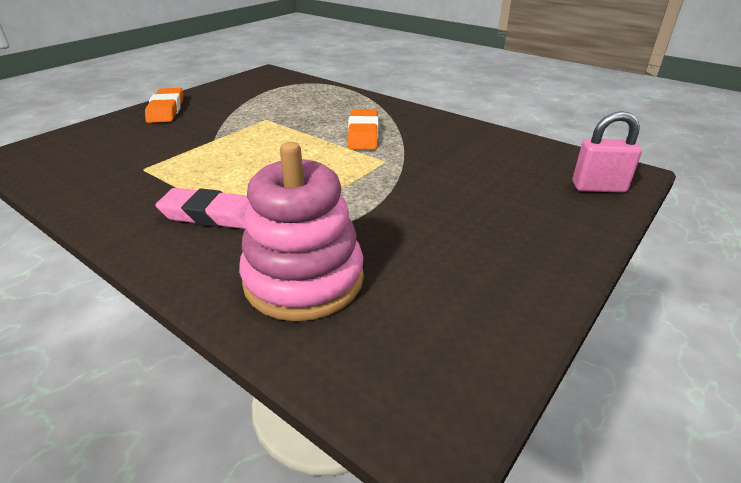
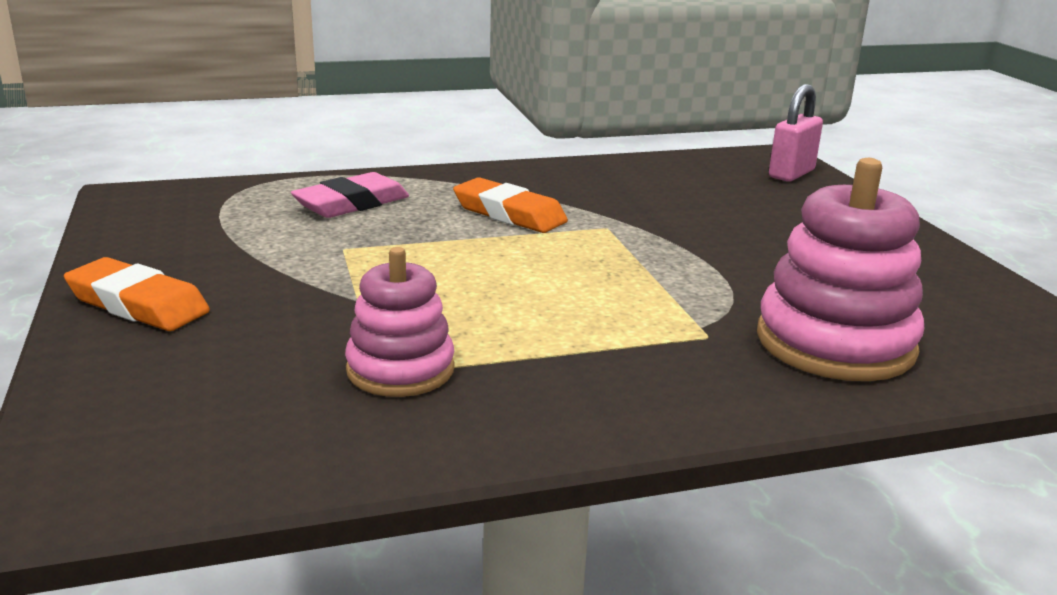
camera: 55 degrees left, 10 degrees down
pink eraser [155,188,250,229] -> pink eraser moved to [291,172,409,218]
none -> pink stacking toy [345,247,454,397]

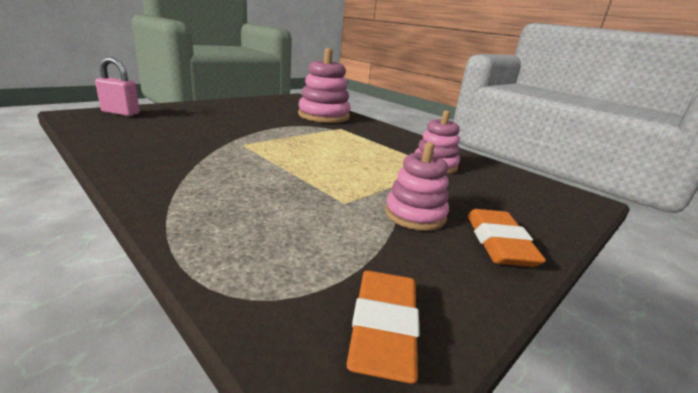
camera: 120 degrees left, 0 degrees up
pink eraser [291,172,409,218] -> none
orange eraser [453,177,568,233] -> orange eraser moved to [346,271,420,384]
none -> pink stacking toy [385,142,449,231]

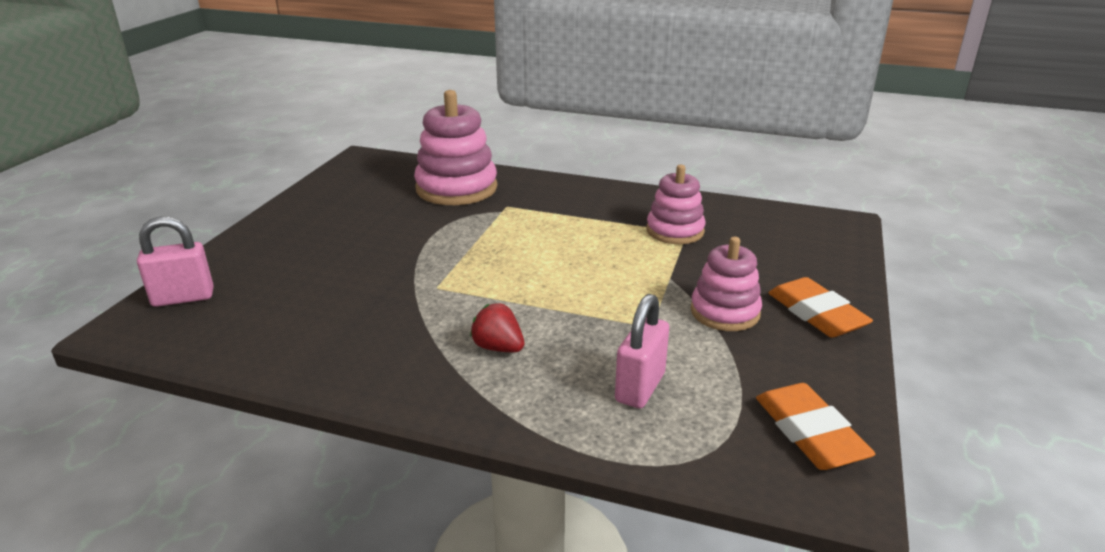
camera: 25 degrees left, 5 degrees up
none -> red strawberry [470,303,525,352]
none -> pink padlock [615,294,669,408]

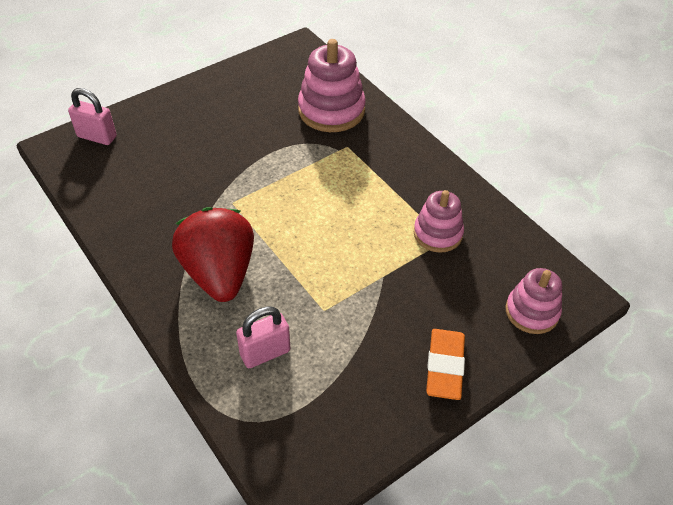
camera: 35 degrees right, 20 degrees up
red strawberry [470,303,525,352] -> red strawberry [172,207,254,302], size x2.31
pink stacking toy [691,237,762,331] -> pink stacking toy moved to [506,268,562,334]
orange eraser [756,383,875,470] -> none

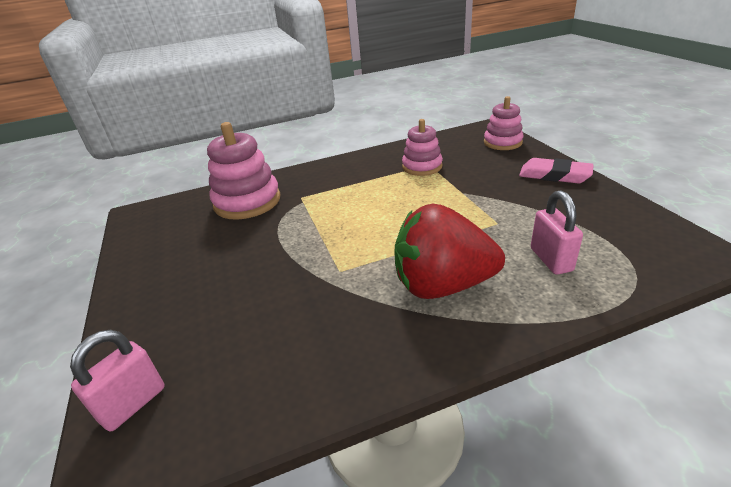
camera: 70 degrees left, 15 degrees down
orange eraser [426,329,465,400] -> pink eraser [519,158,594,183]

